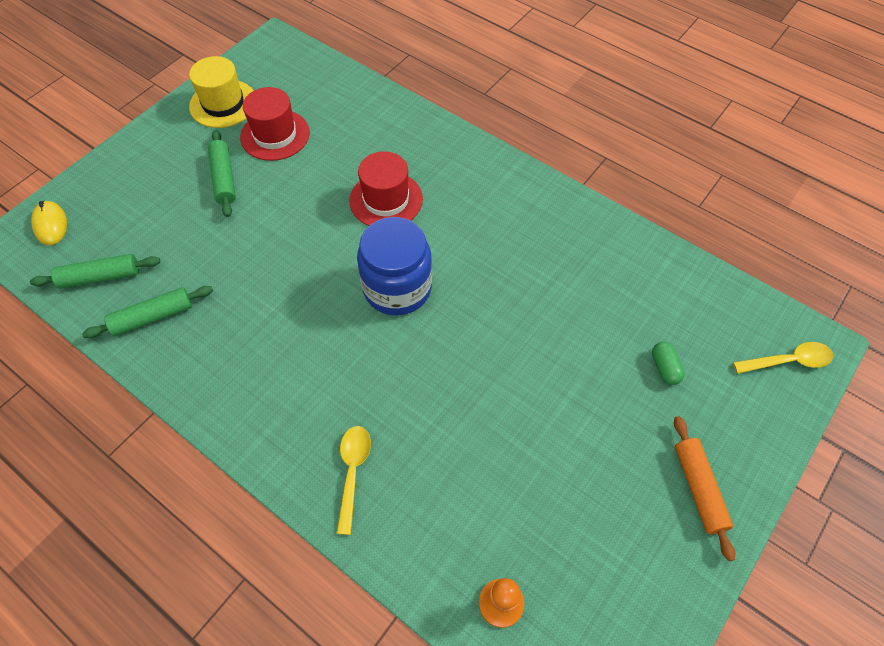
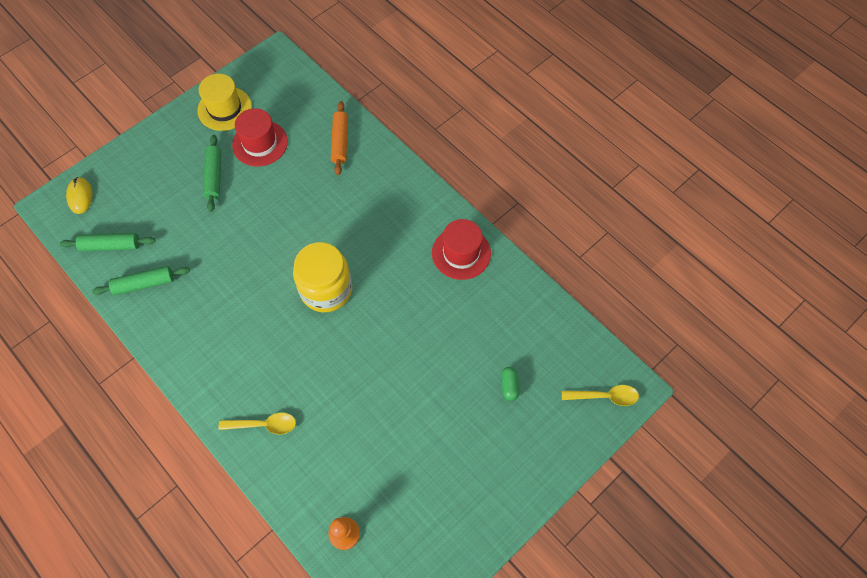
camera: 10 degrees right, 5 degrees up
yellow spoon [336,426,371,535] -> yellow spoon turned 75 degrees clockwise [218,413,296,434]
red hat [349,151,423,226] -> red hat moved to [432,219,491,280]
blue jar [357,217,432,315] -> yellow jar [293,242,352,312]
orange rolling pin [674,416,735,561] -> orange rolling pin moved to [331,101,348,175]

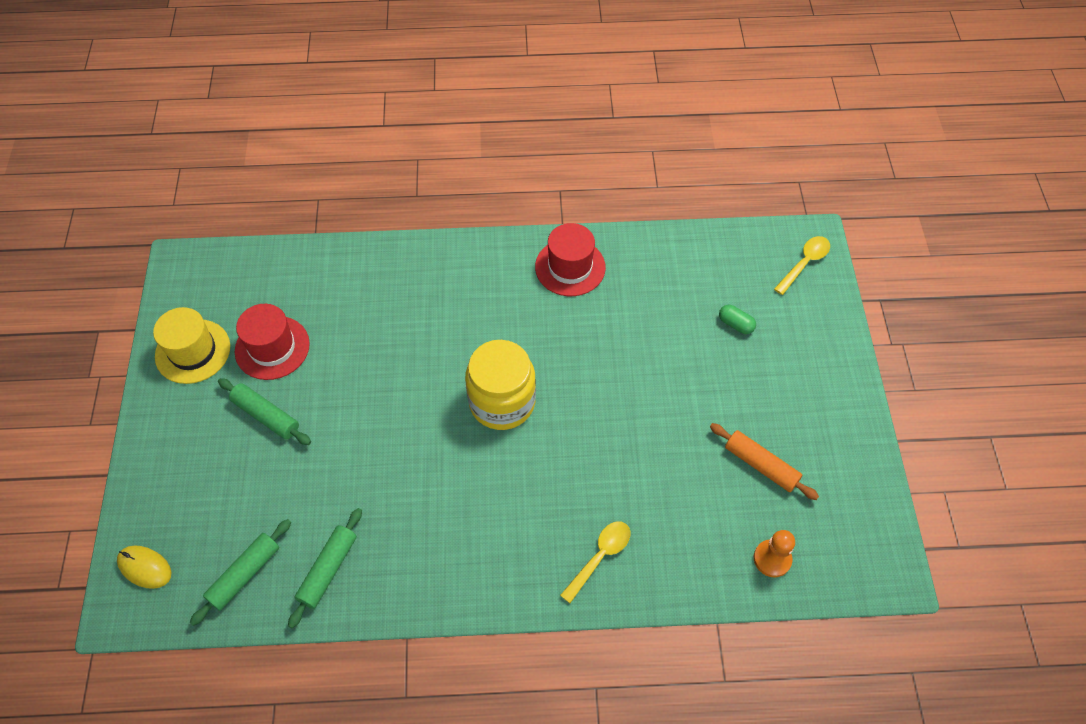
camera: 50 degrees left, 5 degrees down
orange rolling pin [331,101,348,175] -> orange rolling pin moved to [710,423,819,500]

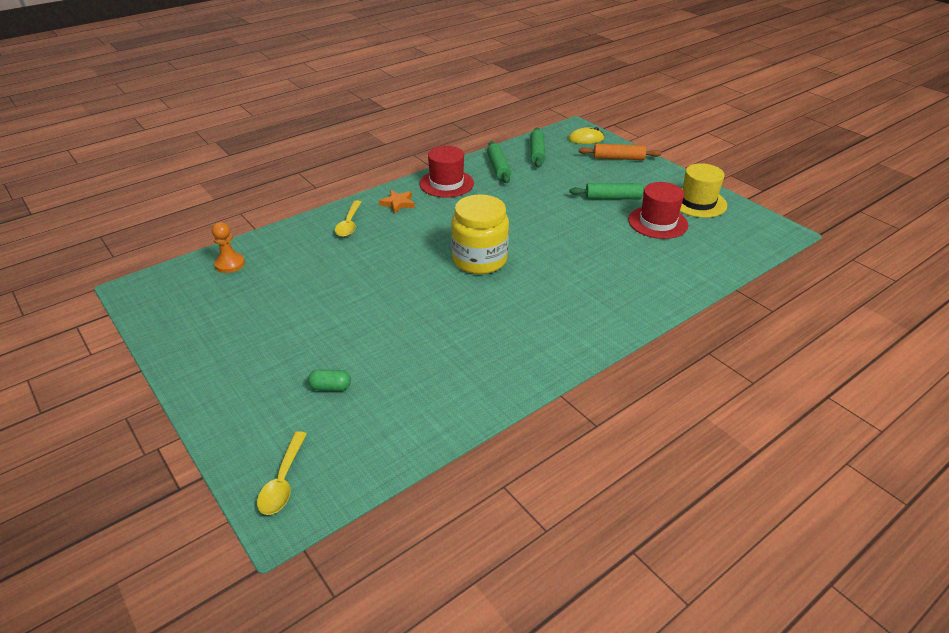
camera: 145 degrees right, 20 degrees down
red hat [535,223,606,296] -> red hat moved to [420,146,474,198]
orange rolling pin [710,423,819,500] -> orange rolling pin moved to [579,144,661,160]
none -> orange star [379,190,415,214]

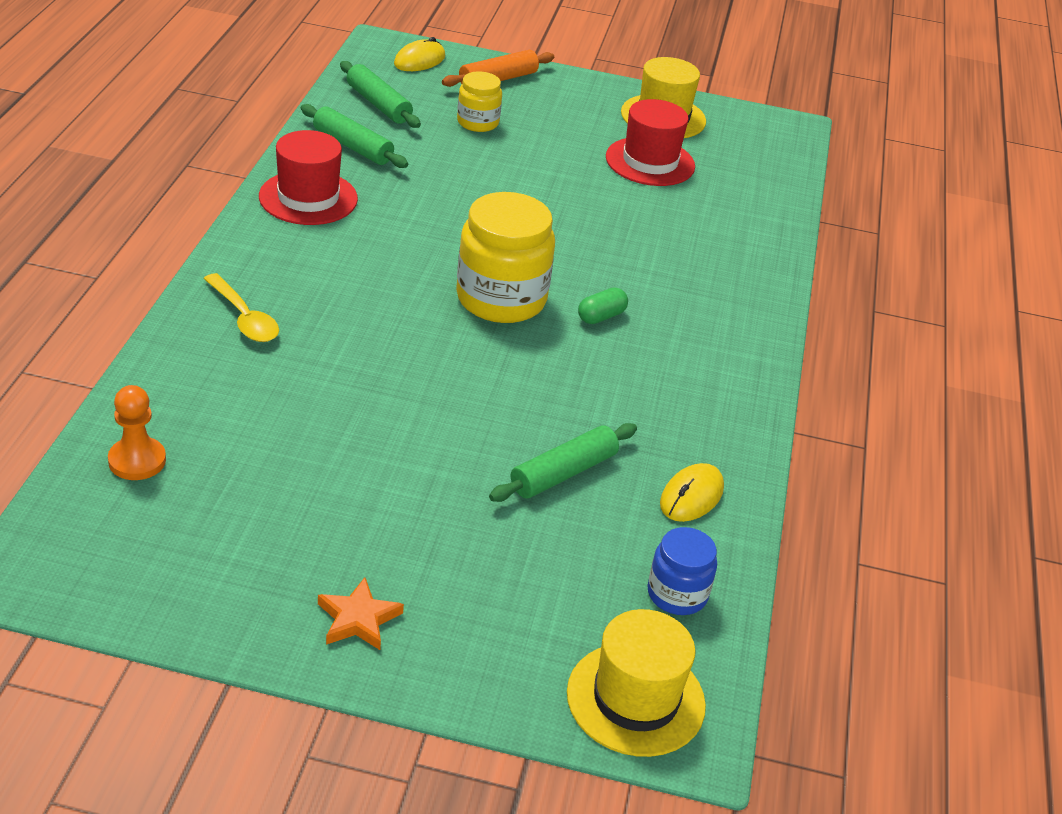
camera: 45 degrees left, 0 degrees up
yellow spoon [257,431,307,515] -> yellow hat [567,609,706,757]
green capsule [308,369,351,391] -> green capsule moved to [578,287,628,324]
orange star [379,190,415,214] -> orange star moved to [318,577,404,650]
green rolling pin [570,183,644,199] -> green rolling pin moved to [489,423,637,502]
none -> yellow jar [457,71,502,132]
none -> blue jar [647,527,717,615]
none -> yellow mouse [660,463,724,522]

